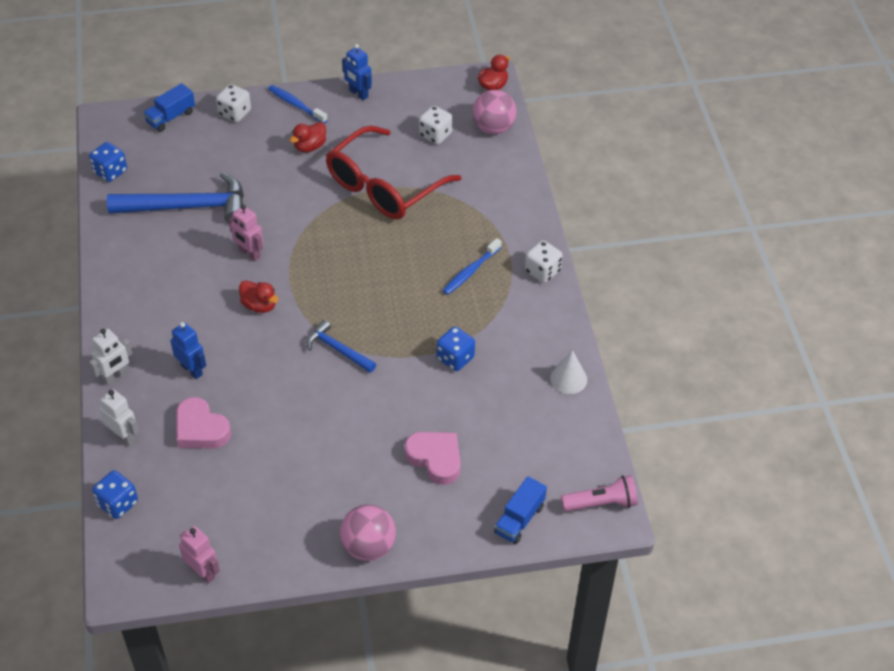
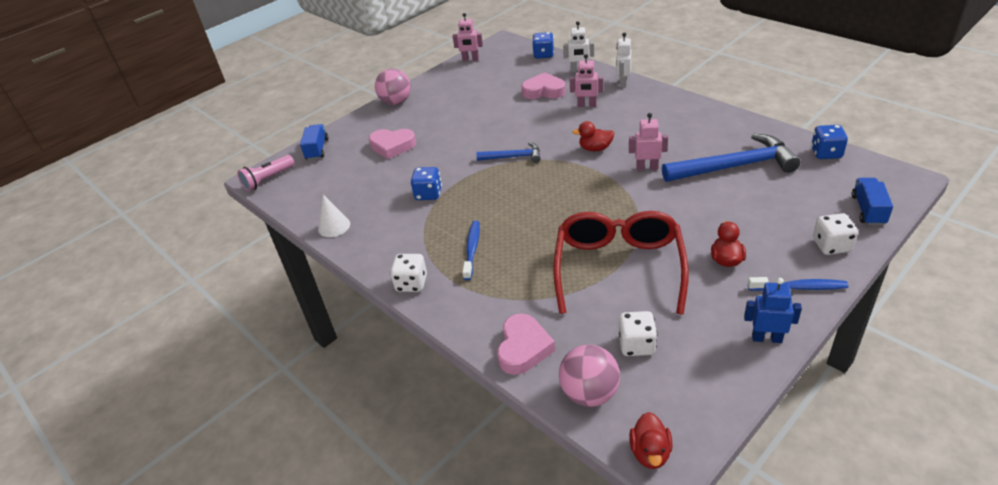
camera: 150 degrees right, 10 degrees down
blue hammer [107,172,244,223] -> blue hammer turned 150 degrees counterclockwise [662,134,801,182]
blue robot [170,322,206,379] -> pink robot [570,54,603,107]
none -> pink heart [497,314,555,375]

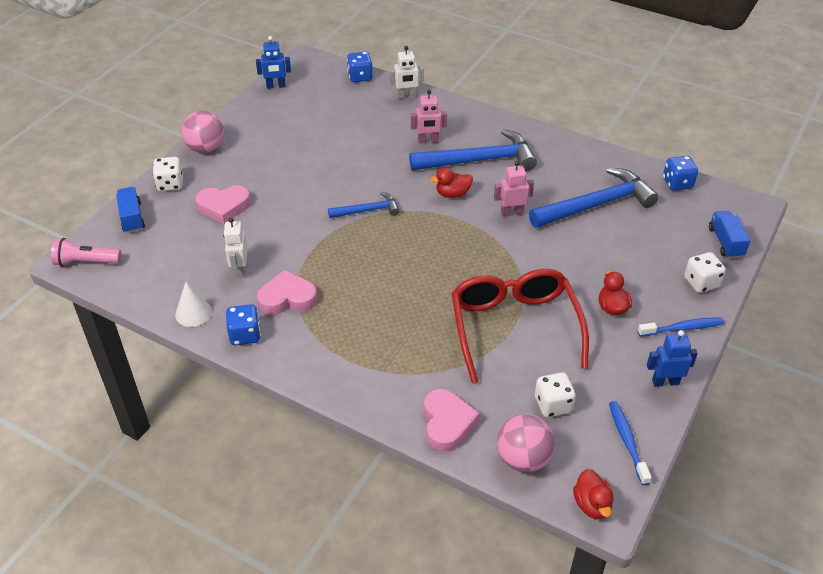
camera: 20 degrees left, 5 degrees up
pink flashlight [237,155,295,191] -> pink flashlight turned 60 degrees clockwise [51,238,121,266]
white dice [390,254,427,292] -> white dice moved to [152,157,183,191]
blue dice [411,167,442,200] -> blue dice moved to [226,304,261,345]
pink robot [453,13,483,61] -> blue robot [256,36,291,89]
blue toothbrush [462,221,480,280] -> blue toothbrush moved to [609,401,652,485]
pink heart [521,72,566,99] -> pink heart moved to [257,270,317,315]
white robot [616,32,631,87] -> white robot moved to [223,217,247,278]
none -> blue hammer [409,129,537,171]

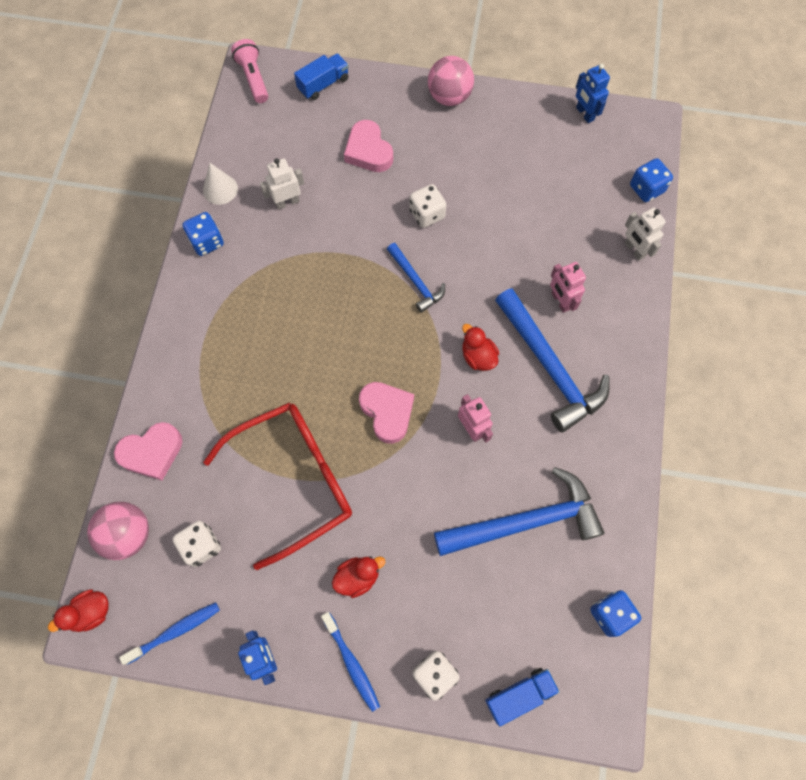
camera: 70 degrees right, 25 degrees up
white dice [152,157,183,191] -> white dice moved to [410,184,446,228]
pink heart [257,270,317,315] -> pink heart moved to [359,382,414,444]
blue hammer [529,168,659,228] -> blue hammer turned 60 degrees counterclockwise [434,467,604,556]

